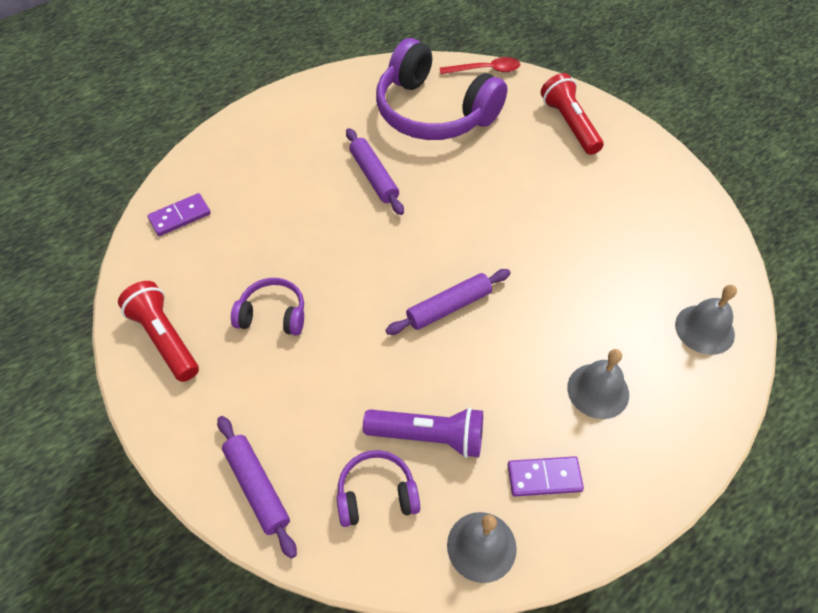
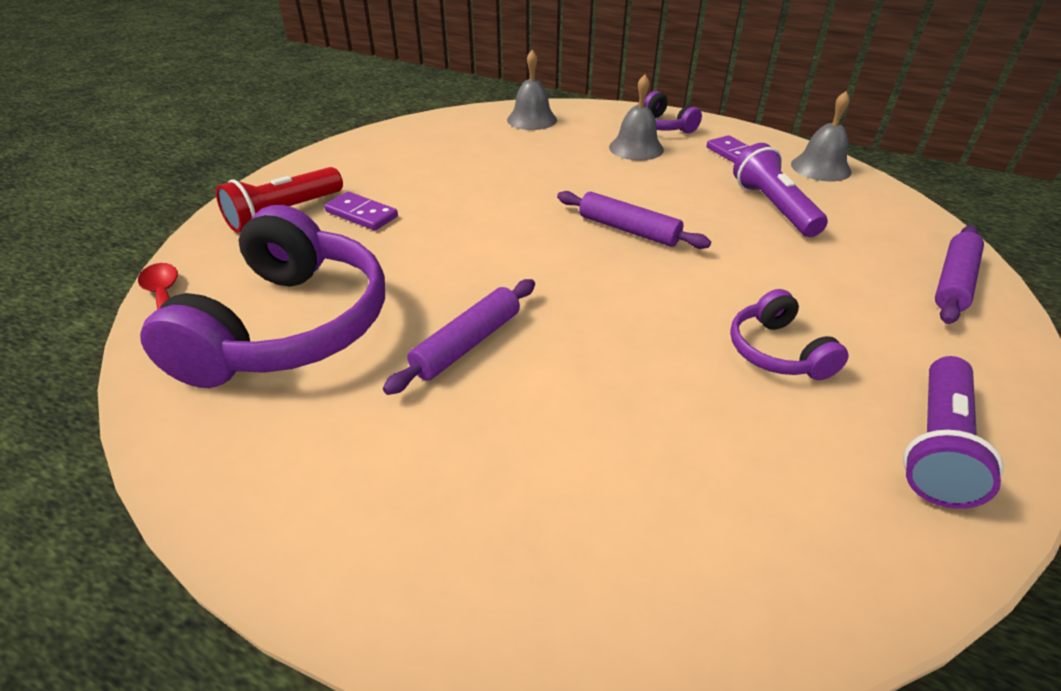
camera: 115 degrees left, 15 degrees down
red flashlight [118,281,199,382] -> purple flashlight [903,356,1004,509]
purple domino [147,193,211,236] -> purple domino moved to [324,192,398,230]
purple headphones [337,450,420,527] -> purple headphones moved to [638,91,702,133]

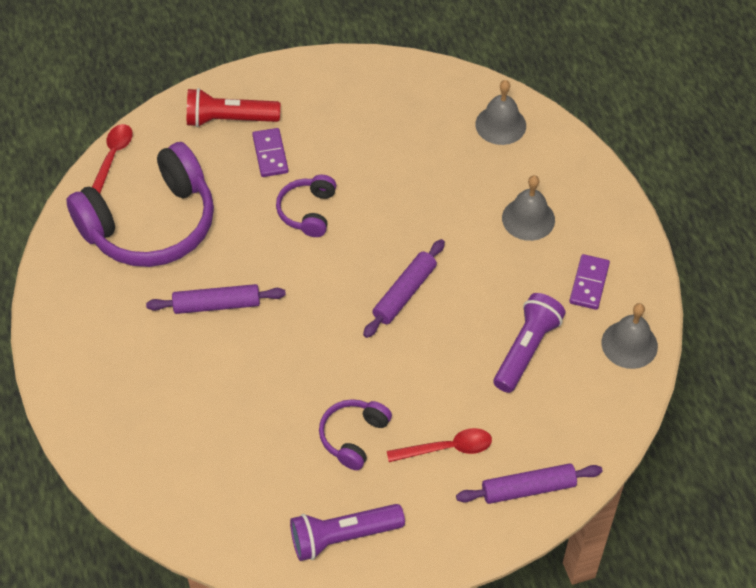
camera: 45 degrees right, 15 degrees up
purple rolling pin [557,191,711,249] -> purple rolling pin turned 45 degrees clockwise [363,239,445,338]
purple headphones [638,91,702,133] -> purple headphones moved to [276,175,336,237]
none -> red spoon [387,428,492,462]

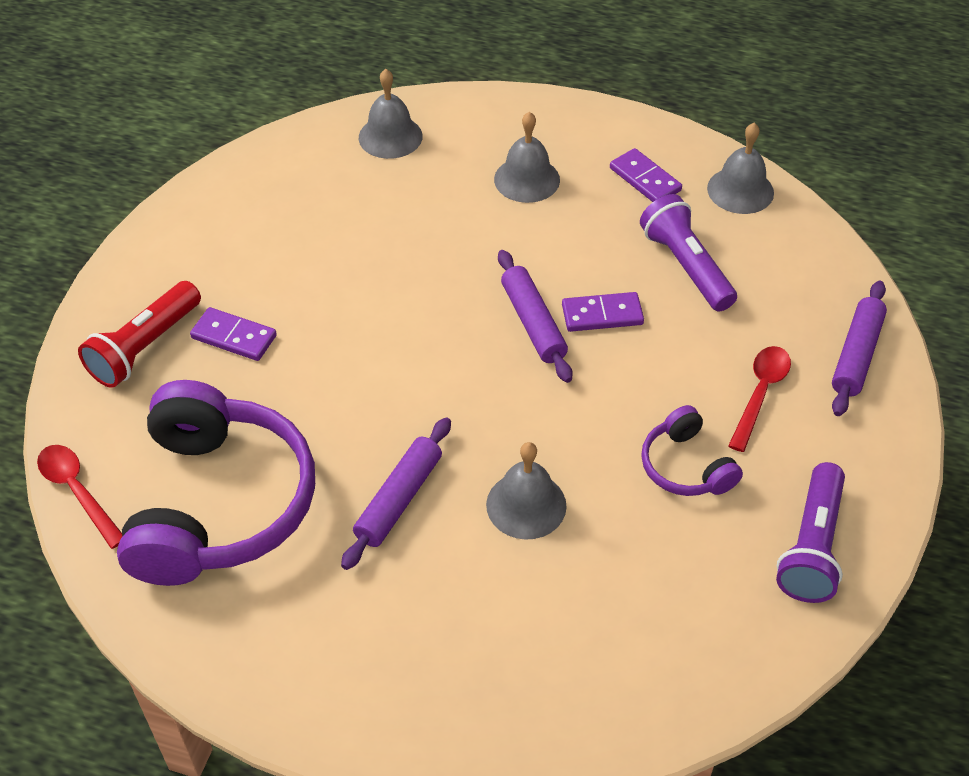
camera: 55 degrees left, 5 degrees down
purple headphones [276,175,336,237] -> none
none -> grey bell [486,442,566,539]
none -> purple domino [562,292,644,332]

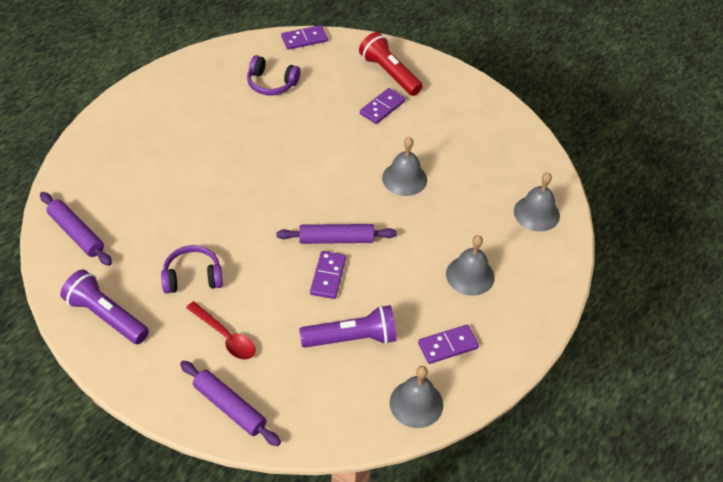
camera: 105 degrees right, 0 degrees up
red spoon [37,445,122,549] -> purple domino [281,25,328,50]
purple headphones [117,380,315,586] -> purple headphones [247,55,300,95], size x0.48
purple rolling pin [341,417,451,570] -> purple rolling pin moved to [40,192,112,266]
grey bell [486,442,566,539] -> grey bell moved to [382,137,427,196]

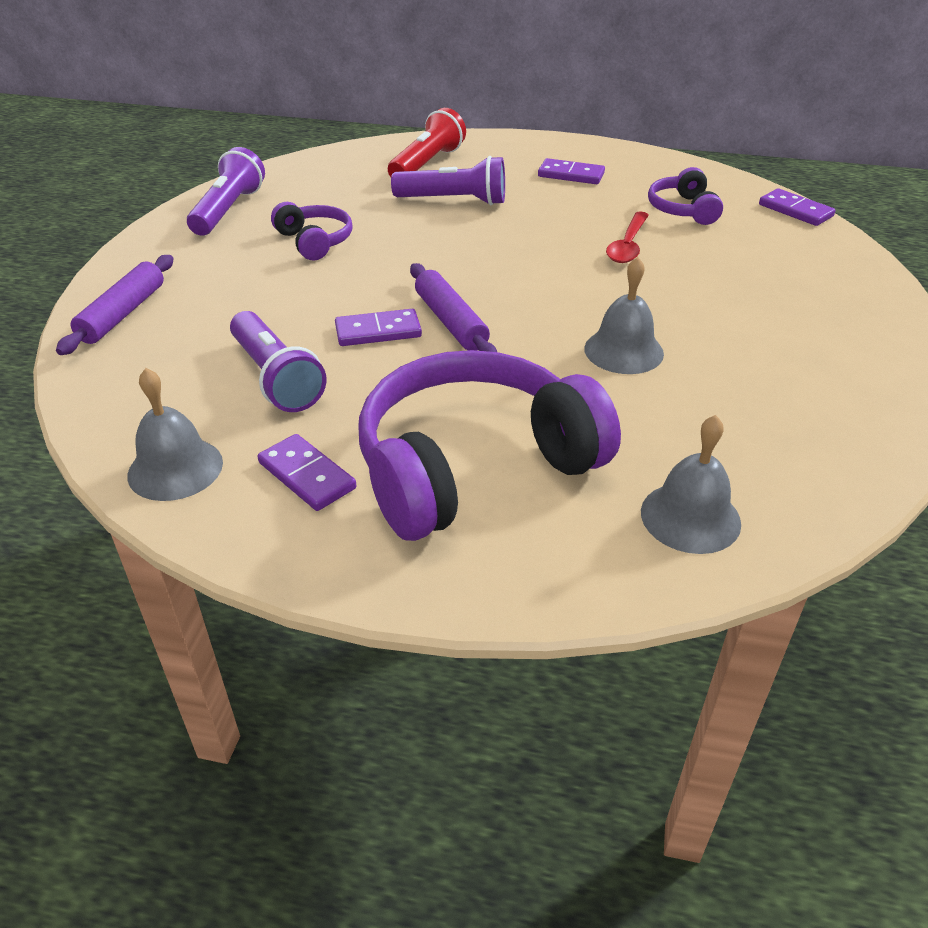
camera: 70 degrees right, 10 degrees down
purple rolling pin [40,192,112,266] -> none
red spoon [186,301,256,360] -> red spoon moved to [606,211,649,263]
red flashlight [359,32,423,96] -> red flashlight moved to [388,108,466,177]
purple domino [360,88,405,124] -> purple domino moved to [538,158,605,184]
grey bell [446,235,495,296] -> purple headphones [358,350,621,541]
none -> purple flashlight [391,156,505,205]

